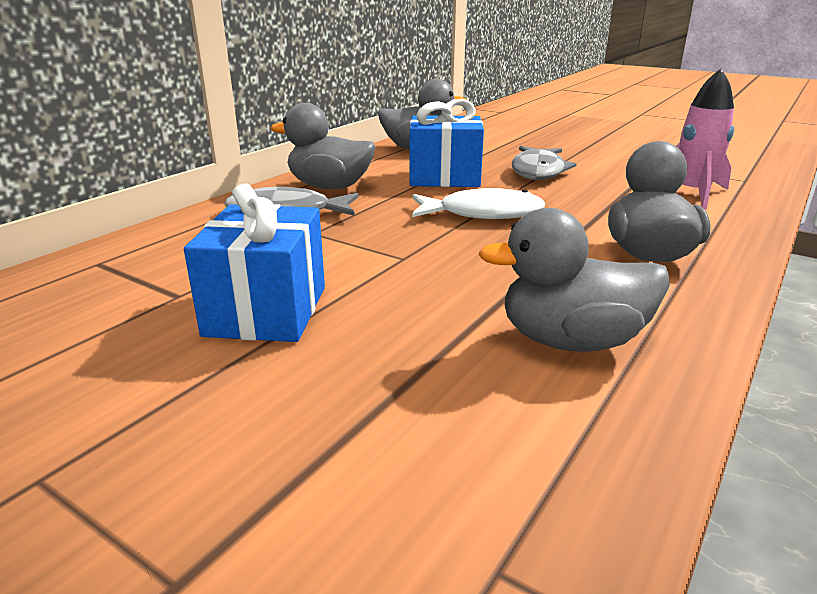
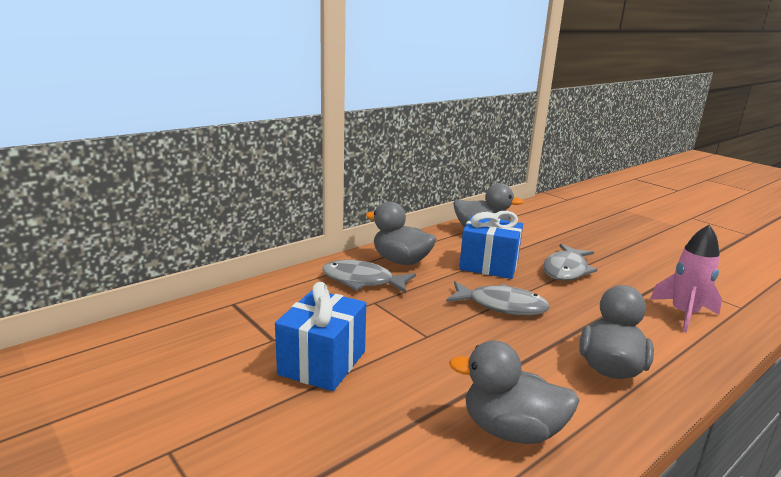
camera: 15 degrees right, 5 degrees down
white fish [412,188,545,219] -> grey fish [446,281,550,315]

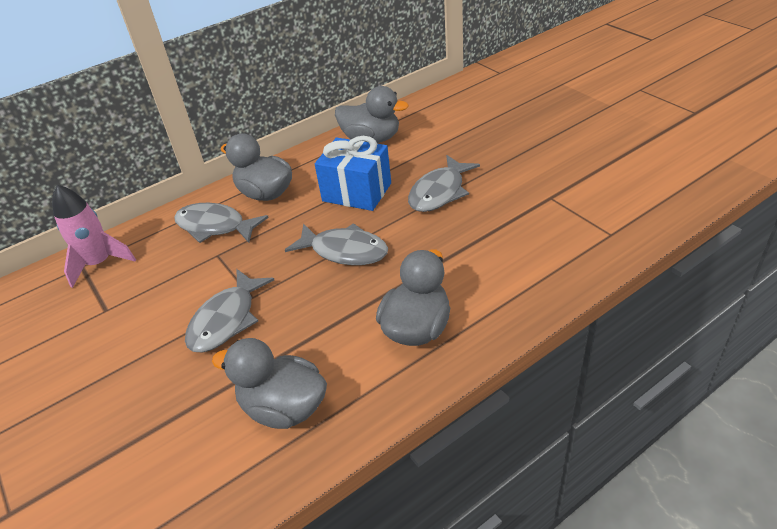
camera: 10 degrees right, 20 degrees up
blue gift [275,282,366,391] -> none
pink rocket [650,224,722,333] -> pink rocket moved to [52,185,136,288]
none -> grey fish [185,269,274,353]

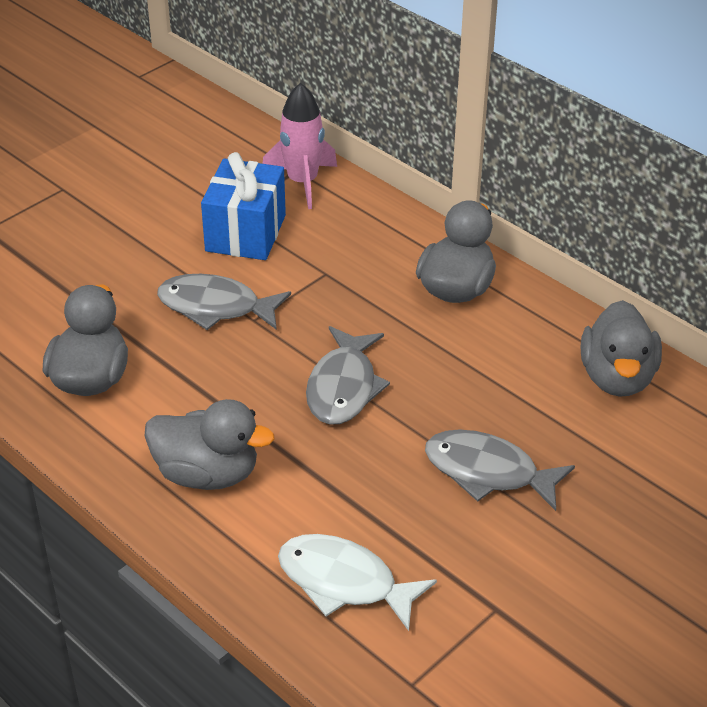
camera: 75 degrees right, 0 degrees up
grey fish [174,203,269,243] -> none
blue gift [315,136,391,211] -> blue gift moved to [201,152,286,260]
none -> white fish [278,534,437,631]

